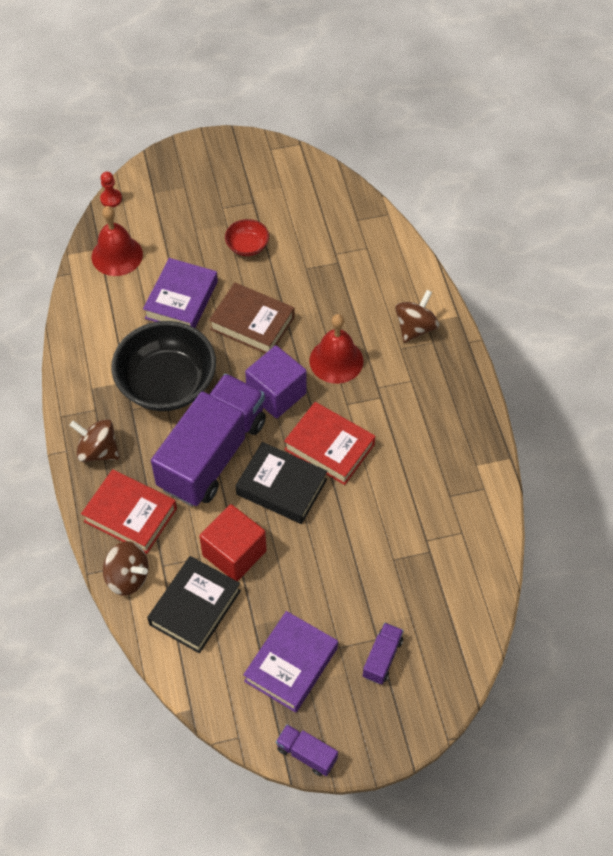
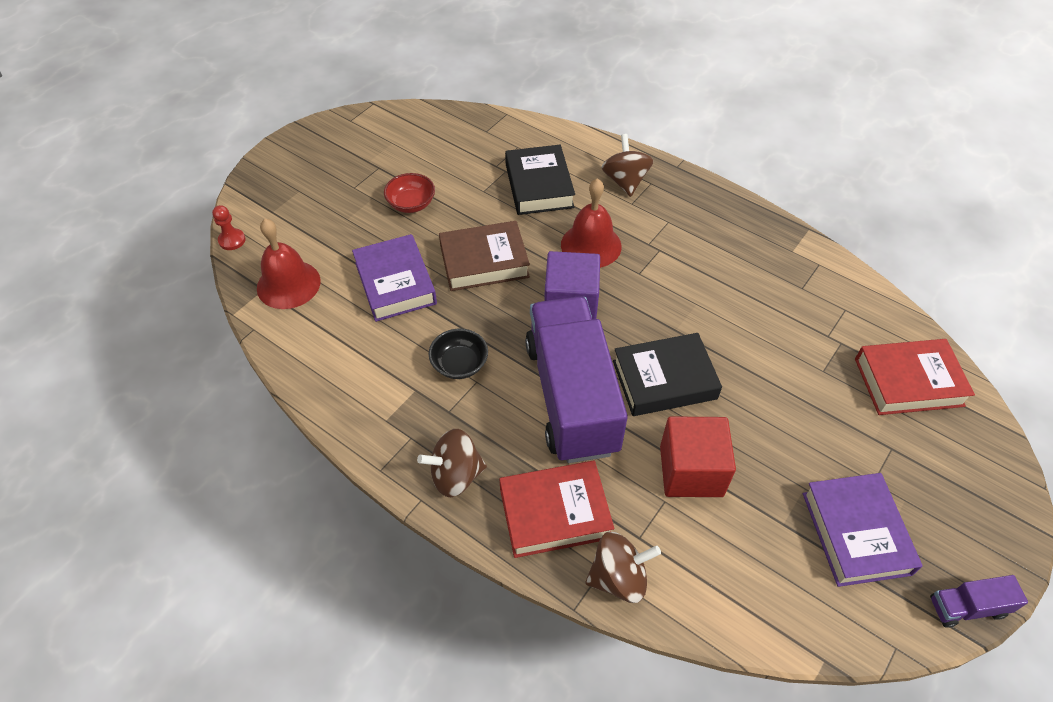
camera: 40 degrees left, 5 degrees down
black bowl [111,321,216,411] -> black bowl [429,329,488,379], size x0.46
black book [147,556,241,653] -> black book moved to [505,145,575,215]
red book [284,402,375,485] -> red book moved to [855,339,975,415]
purple truck [363,623,403,684] -> none

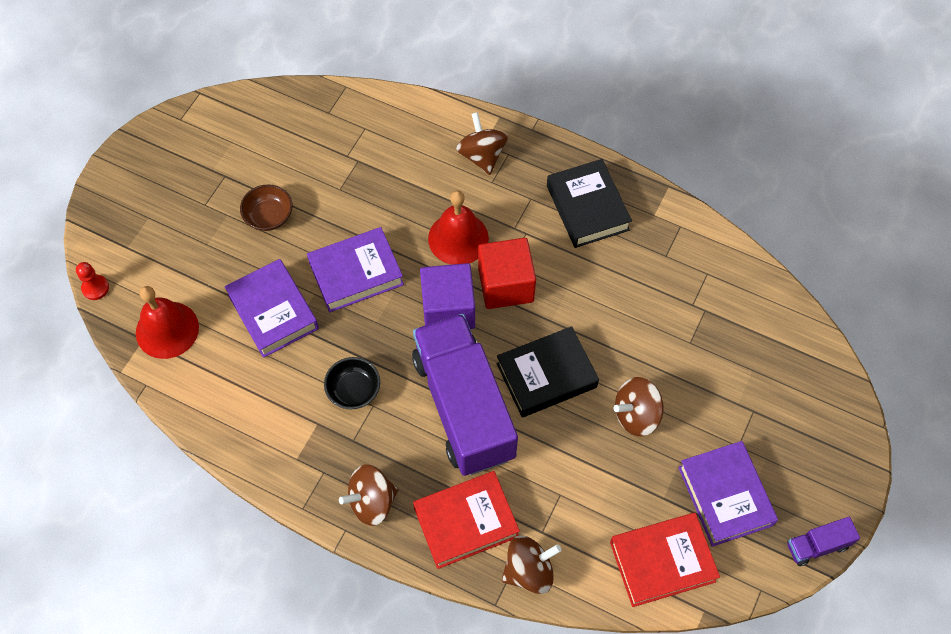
camera: 10 degrees left, 10 degrees up
red bowl [384,173,435,213] -> brown bowl [240,184,292,231]
brown book [439,221,530,291] -> purple book [307,227,404,312]
black book [505,145,575,215] -> black book moved to [547,159,632,248]
red cube [660,416,736,497] -> red cube moved to [478,238,536,309]
red book [855,339,975,415] -> red book moved to [610,513,720,607]
none -> brown spinning top [614,377,663,436]

